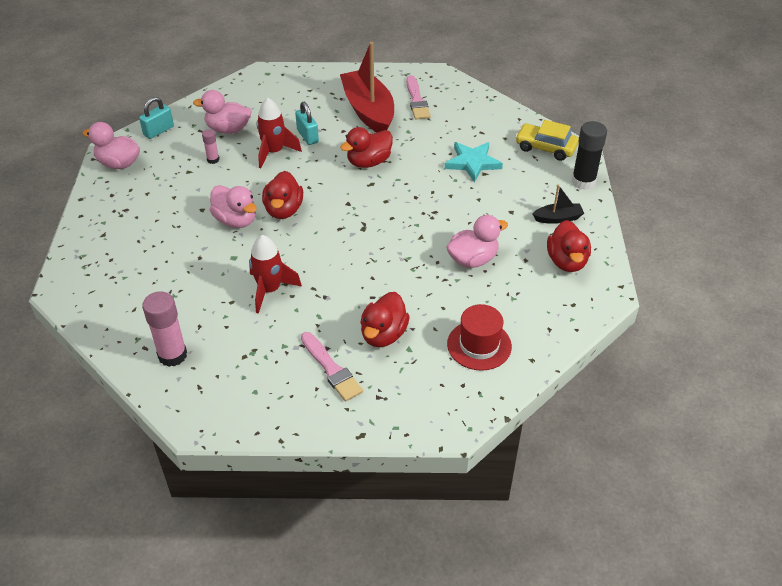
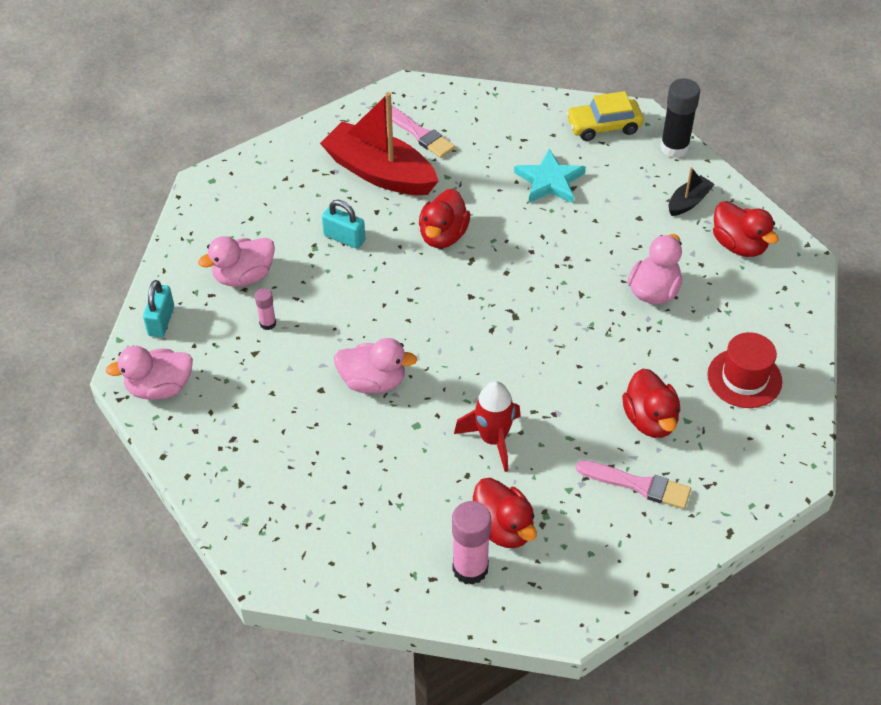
camera: 35 degrees left, 5 degrees up
red rocket [257,98,302,168] -> none
red duck [262,171,303,219] -> red duck moved to [473,478,537,548]

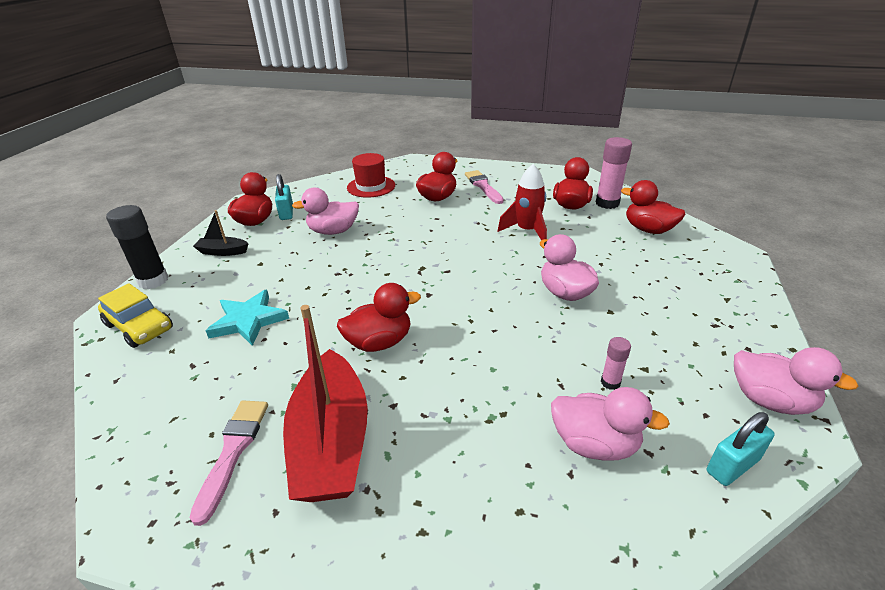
camera: 130 degrees left, 15 degrees down
turquoise padlock [322,200,365,249] -> turquoise padlock moved to [275,174,293,220]
none -> red duck [621,180,685,234]

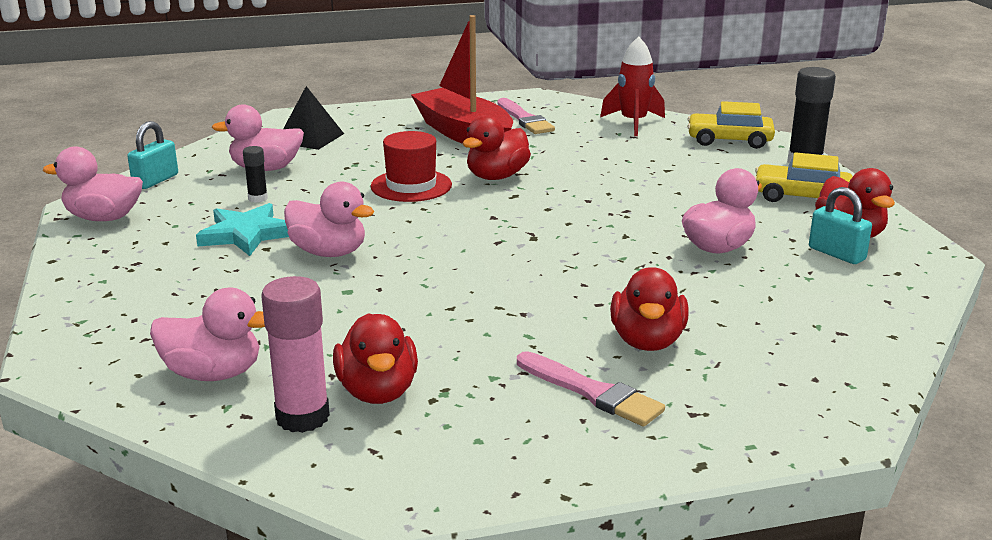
camera: 150 degrees right, 10 degrees down
black boat [193,210,249,256] -> yellow car [754,152,853,202]
turquoise star [206,290,289,346] -> turquoise star moved to [196,203,289,256]
red hat [347,153,395,198] -> red hat moved to [371,131,452,202]
red rocket [497,164,547,241] -> red rocket moved to [600,36,665,136]
pink glue stick [601,337,631,390] -> black glue stick [243,146,268,203]
red duck [621,180,685,234] -> pink duck [150,288,265,381]
none -> black pyramid [283,86,344,150]

